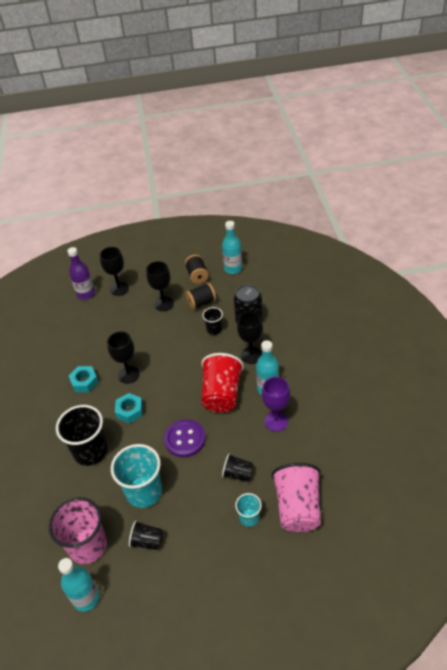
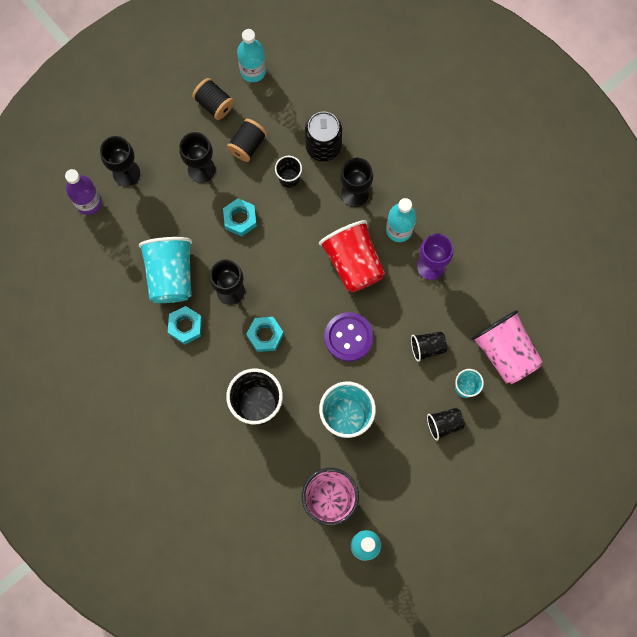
camera: 35 degrees left, 30 degrees up
black cup [129,521,163,550] -> black cup moved to [427,408,465,441]
none -> turquoise cup [139,237,192,303]
none -> turquoise nut [223,198,257,236]

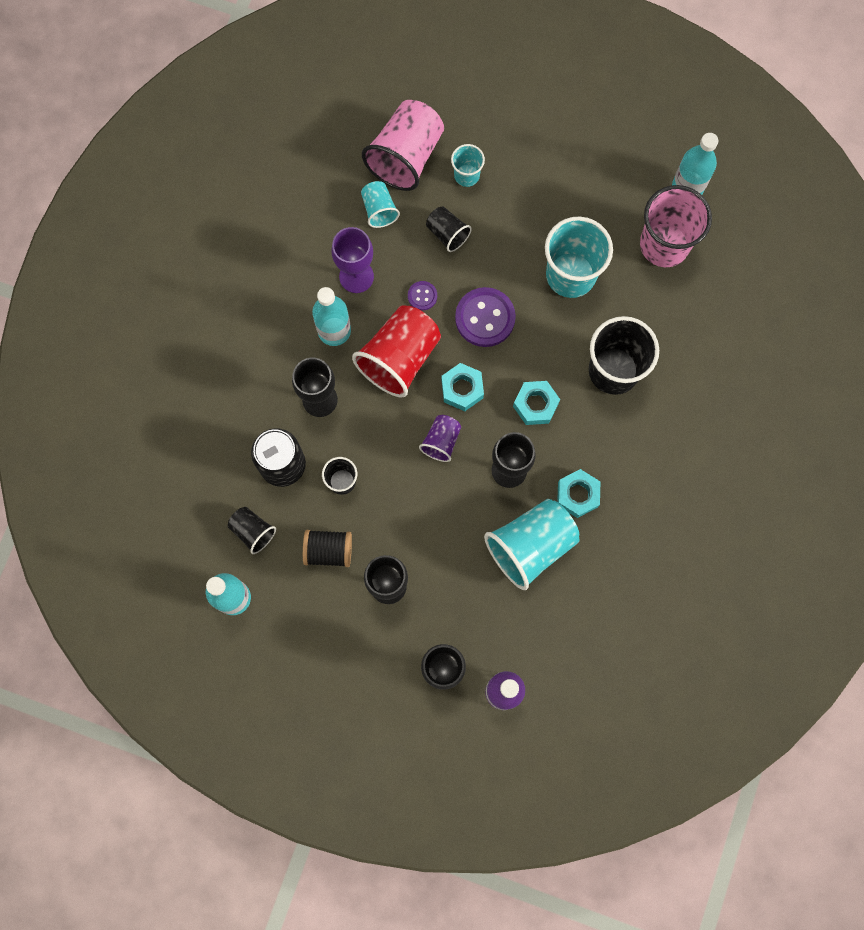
camera: 120 degrees left, 0 degrees up
black spool [192,78,234,120] -> none
turquoise nut [223,198,257,236] -> turquoise nut moved to [441,363,484,411]
black cup [427,408,465,441] -> black cup moved to [228,507,276,554]
none -> turquoise cup [361,181,400,228]
none -> purple button [408,281,437,310]
none -> purple cup [419,415,461,462]

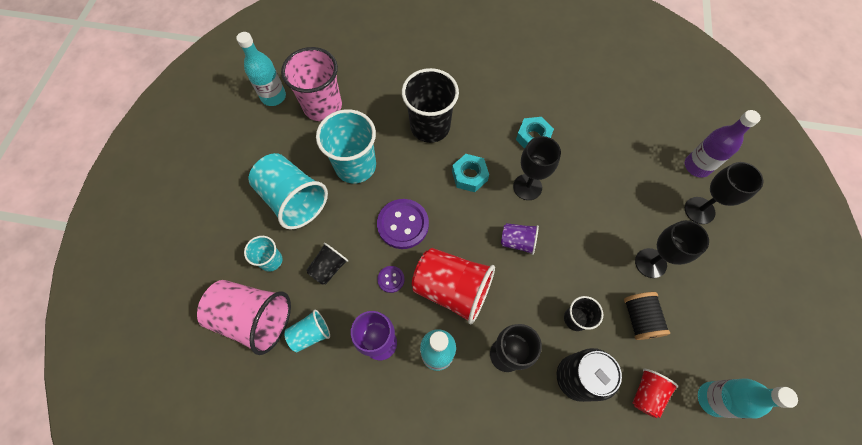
camera: 100 degrees left, 10 degrees down
black cup [228,507,276,554] -> red cup [633,369,678,418]
turquoise nut [441,363,484,411] -> none
turquoise cup [484,499,580,590] -> turquoise cup moved to [248,153,328,230]

